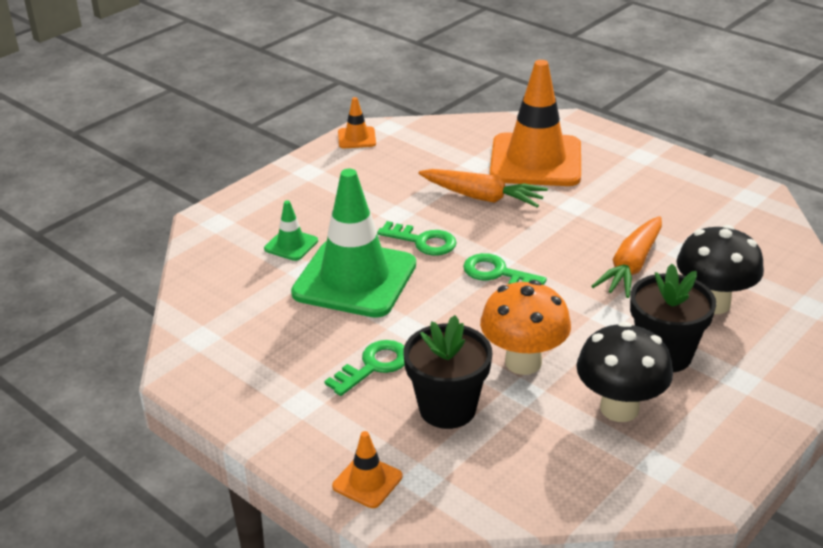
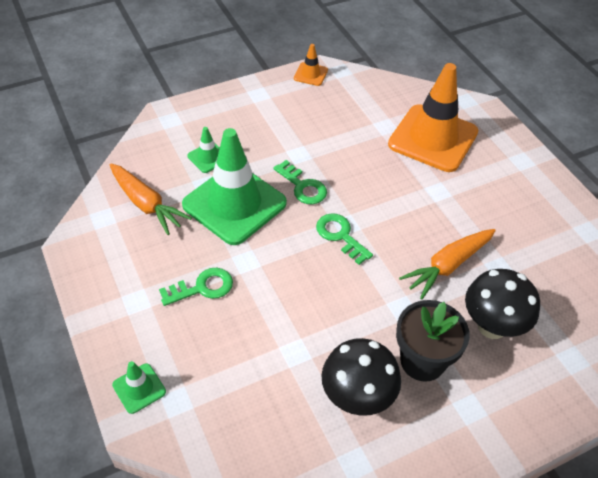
camera: 20 degrees right, 15 degrees up
orange traffic cone [332,431,403,508] -> green traffic cone [112,361,166,414]
black flower pot [403,315,492,429] -> none
orange carrot [418,169,548,208] -> orange carrot moved to [110,164,192,235]
orange mushroom [480,280,571,375] -> none

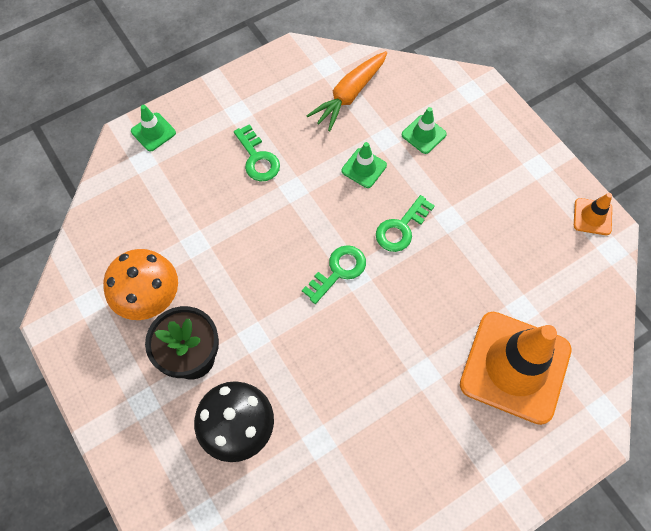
camera: 85 degrees right, 15 degrees up
green traffic cone [182,128,287,245] -> green traffic cone [341,142,387,188], size x0.43
black mushroom [321,338,401,416] -> orange mushroom [103,249,178,320]
orange carrot [399,229,496,300] -> none

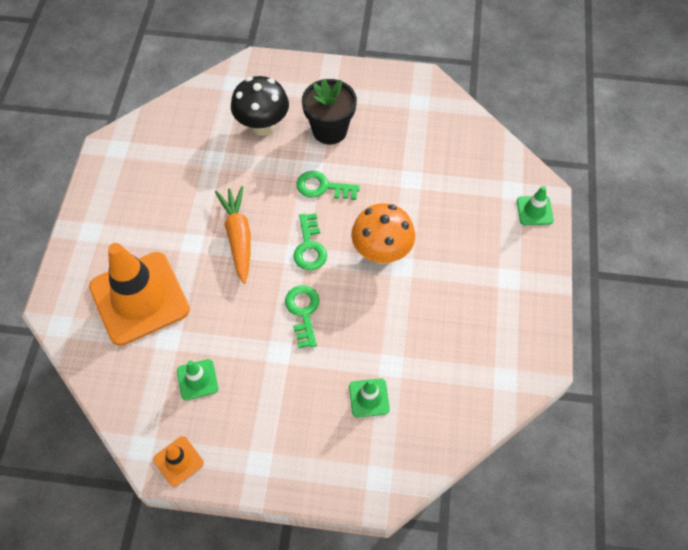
camera: 130 degrees right, 5 degrees down
orange mushroom [103,249,178,320] -> orange mushroom moved to [351,203,415,264]
green key [234,124,280,181] -> green key moved to [297,171,360,200]
orange carrot [306,51,387,131] -> orange carrot moved to [215,186,251,284]
green traffic cone [341,142,387,188] -> green traffic cone moved to [177,359,219,401]

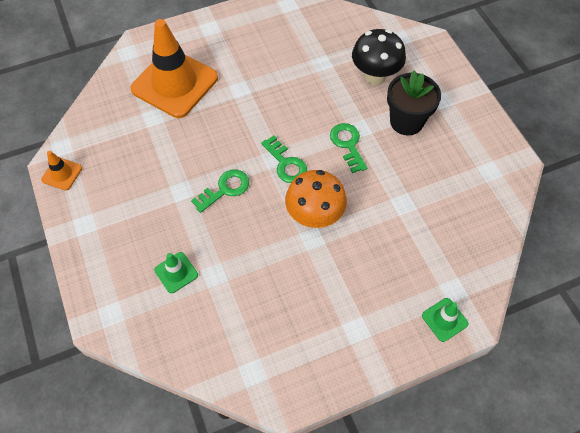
camera: 60 degrees right, 0 degrees up
green traffic cone [177,359,219,401] -> none
orange carrot [215,186,251,284] -> none
green key [293,213,327,270] -> green key turned 90 degrees counterclockwise [261,135,307,183]

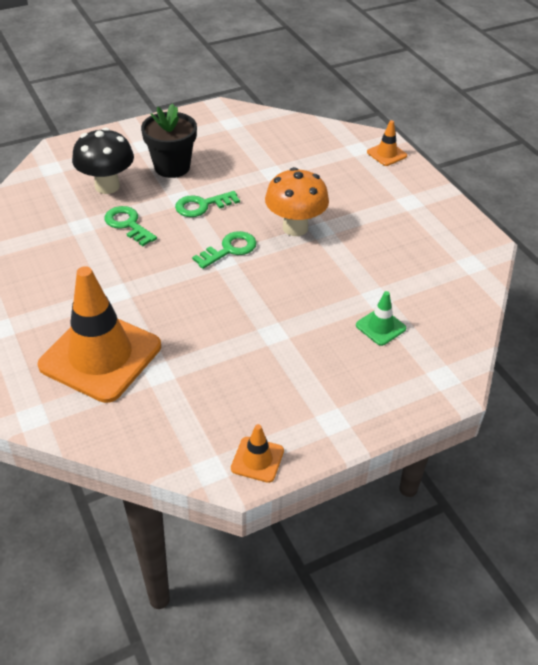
camera: 95 degrees left, 15 degrees down
green key [191,169,249,213] -> green key moved to [105,206,157,246]
green traffic cone [422,298,468,342] -> orange traffic cone [367,120,407,166]

